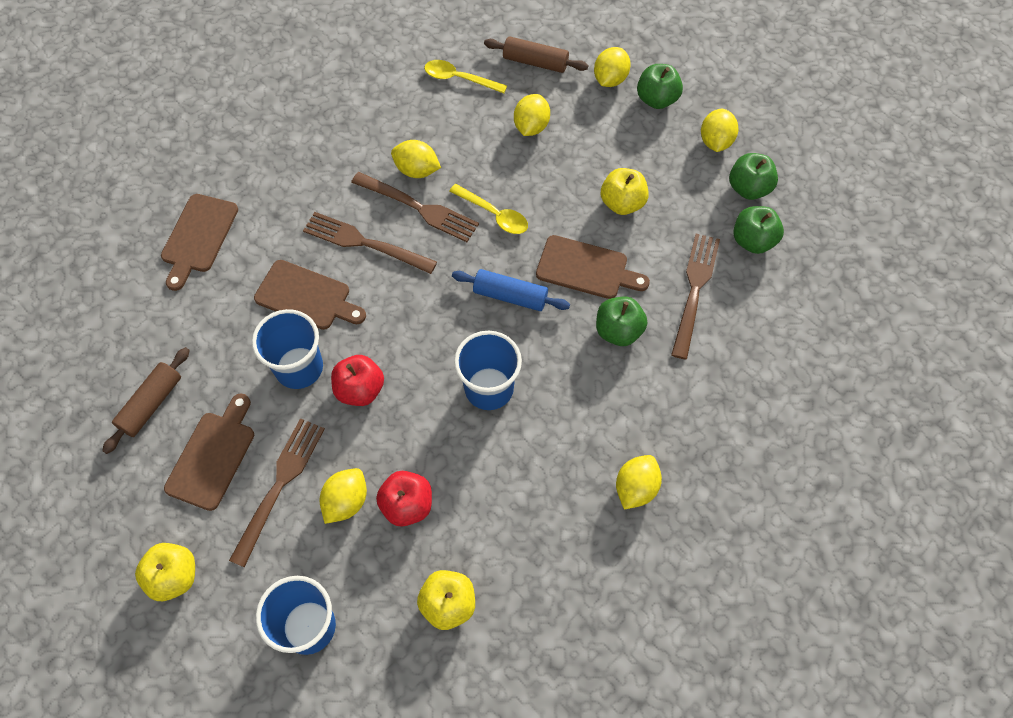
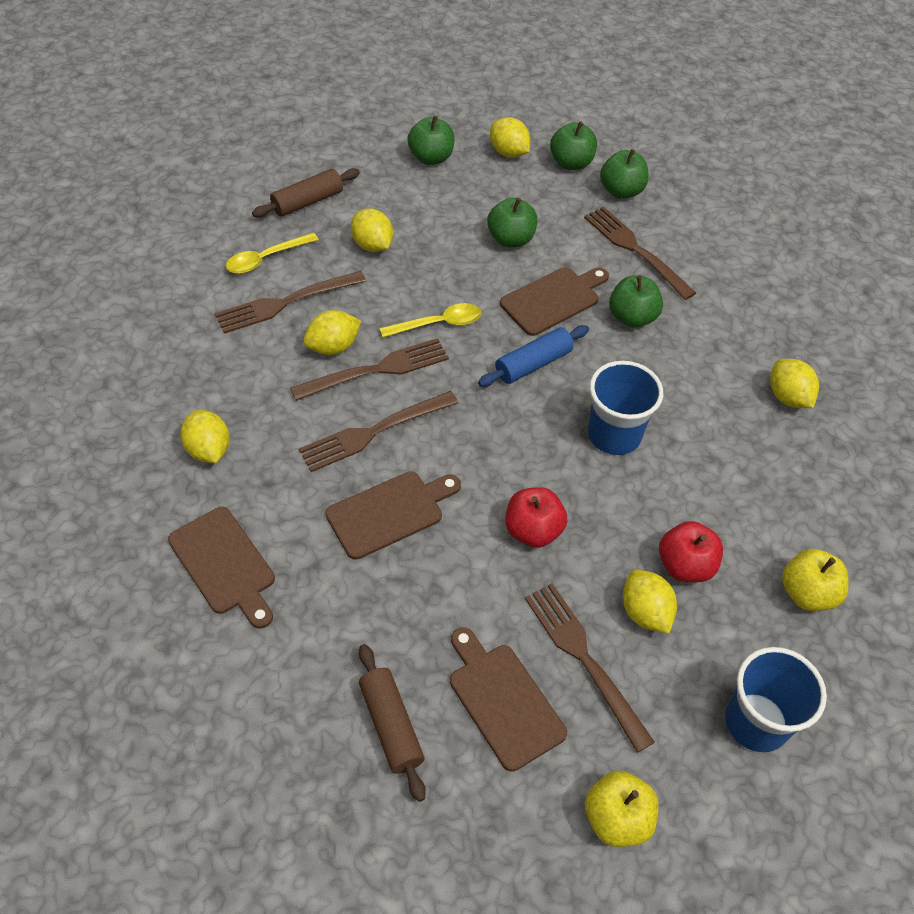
camera: 55 degrees left, 10 degrees down
blue cup [252,309,323,389] -> none
yellow lemon [594,47,631,87] -> yellow lemon moved to [180,410,230,463]
yellow apple [601,168,649,215] -> green apple [487,197,537,247]
none -> brown fork [215,271,366,334]

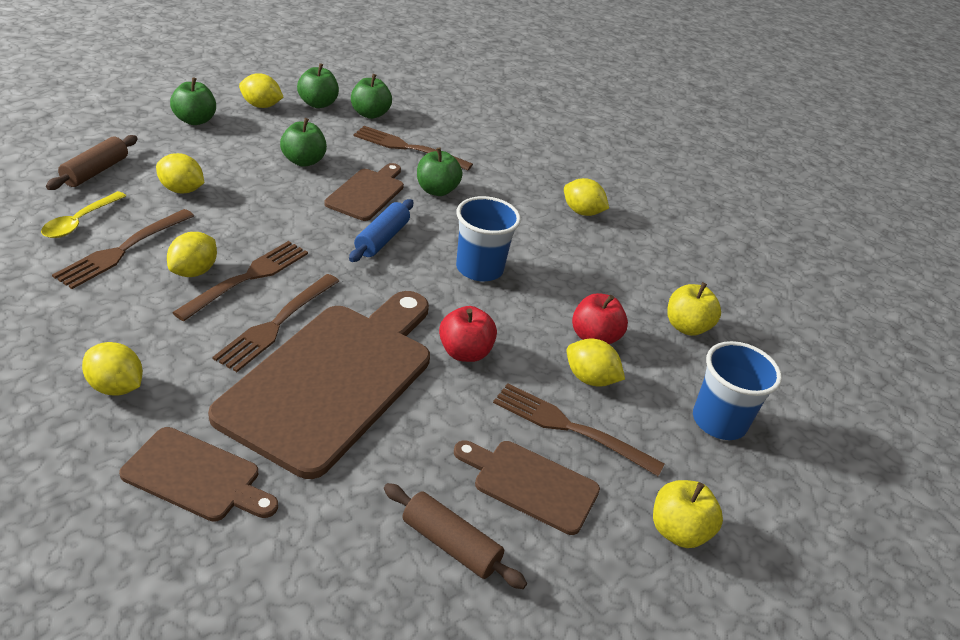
camera: 35 degrees left, 15 degrees down
brown cutting board [326,472,461,560] -> brown cutting board [208,291,430,479], size x1.99
yellow spoon [380,303,481,338] -> none

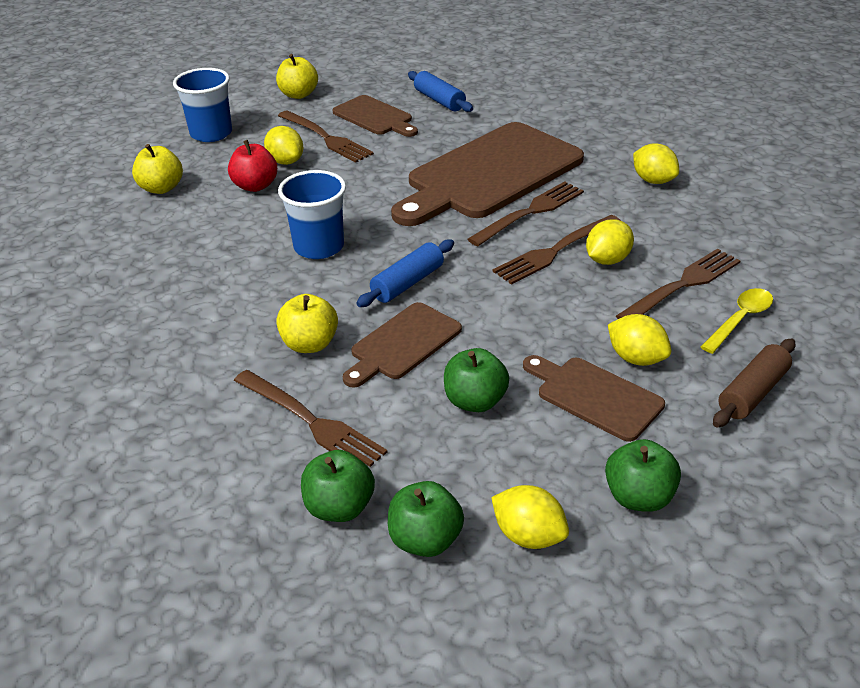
camera: 155 degrees left, 0 degrees up
brown cutting board [119,427,278,522] -> brown cutting board moved to [523,355,665,442]
brown rolling pin [384,483,527,589] -> blue rolling pin [408,71,473,112]
green apple [417,147,463,196] -> yellow apple [276,294,338,353]
red apple [439,306,497,362] -> none
yellow lemon [564,178,609,216] -> none

